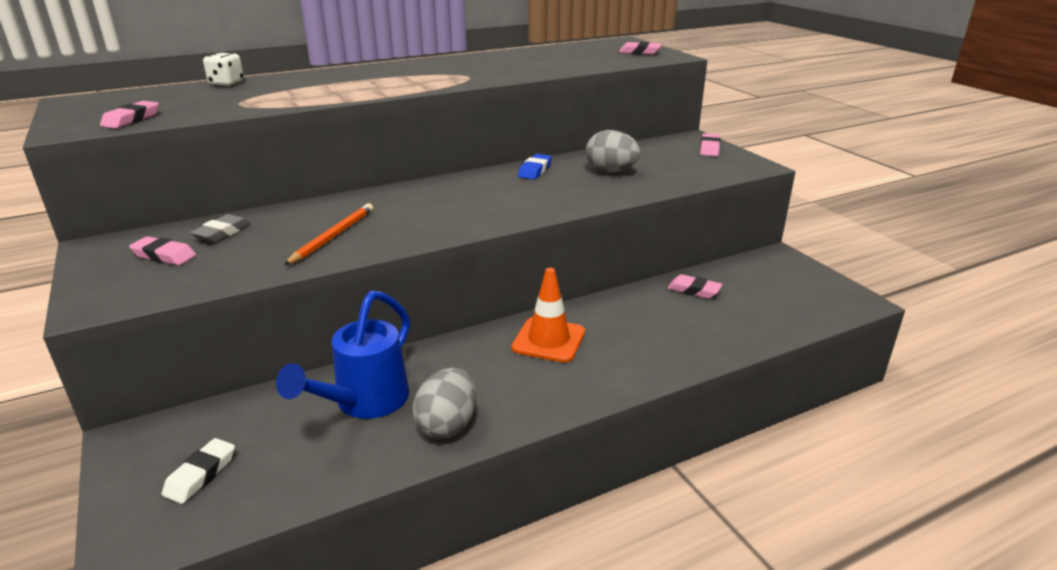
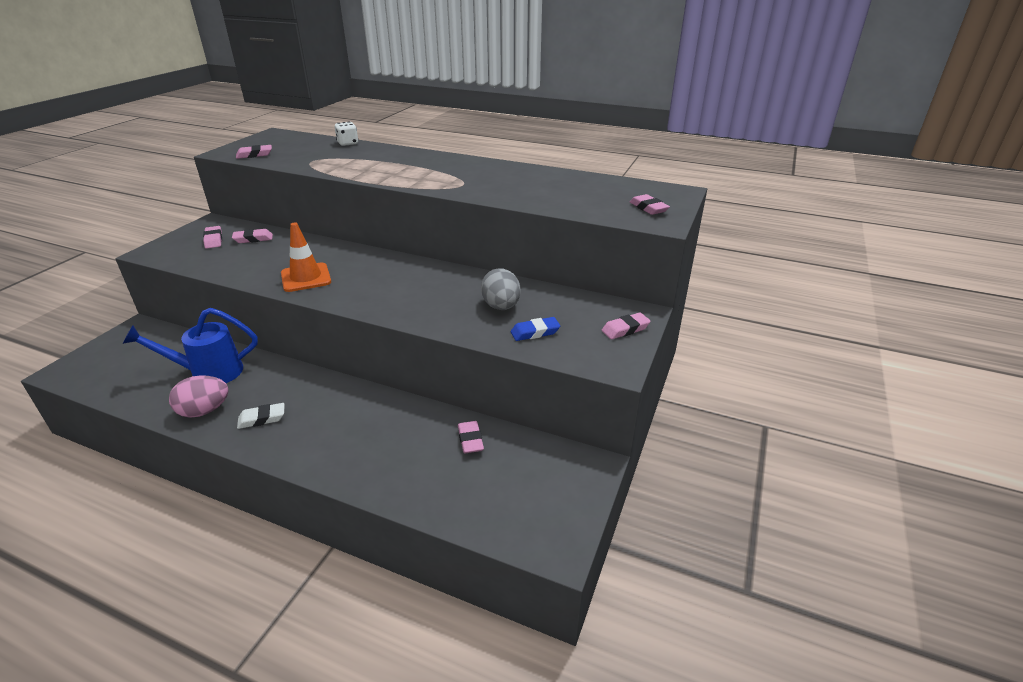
camera: 50 degrees right, 5 degrees up
white eraser [162,438,235,504] -> white eraser moved to [237,403,284,429]
grey eraser [190,214,251,243] -> pink eraser [232,229,273,243]
orange pencil [284,203,373,265] -> none
grey egg [413,368,476,438] -> pink egg [169,375,229,418]
orange traffic cone [512,268,585,363] -> orange traffic cone moved to [281,223,331,292]
blue eraser [518,154,552,180] -> blue eraser moved to [511,317,560,341]

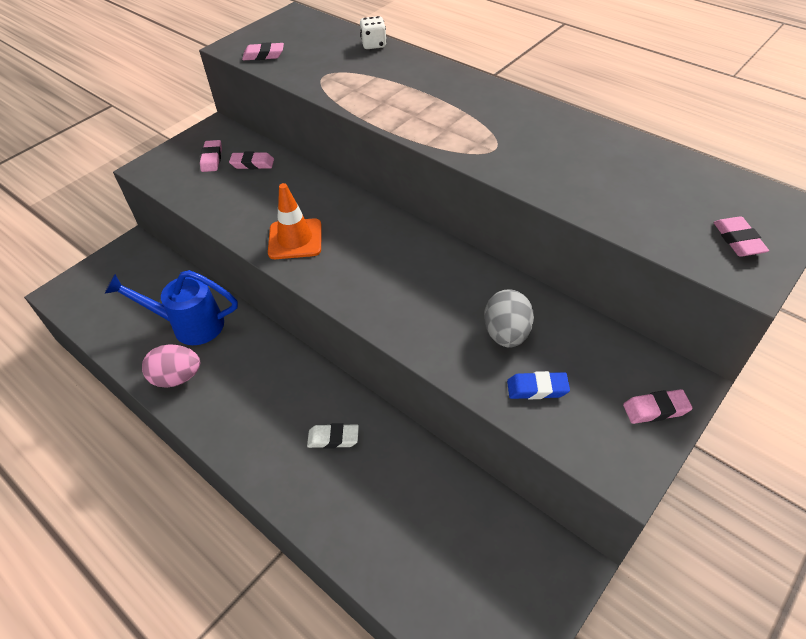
camera: 20 degrees right, 15 degrees up
white eraser [237,403,284,429] -> white eraser moved to [307,423,359,448]
pink eraser [458,421,484,453] -> none

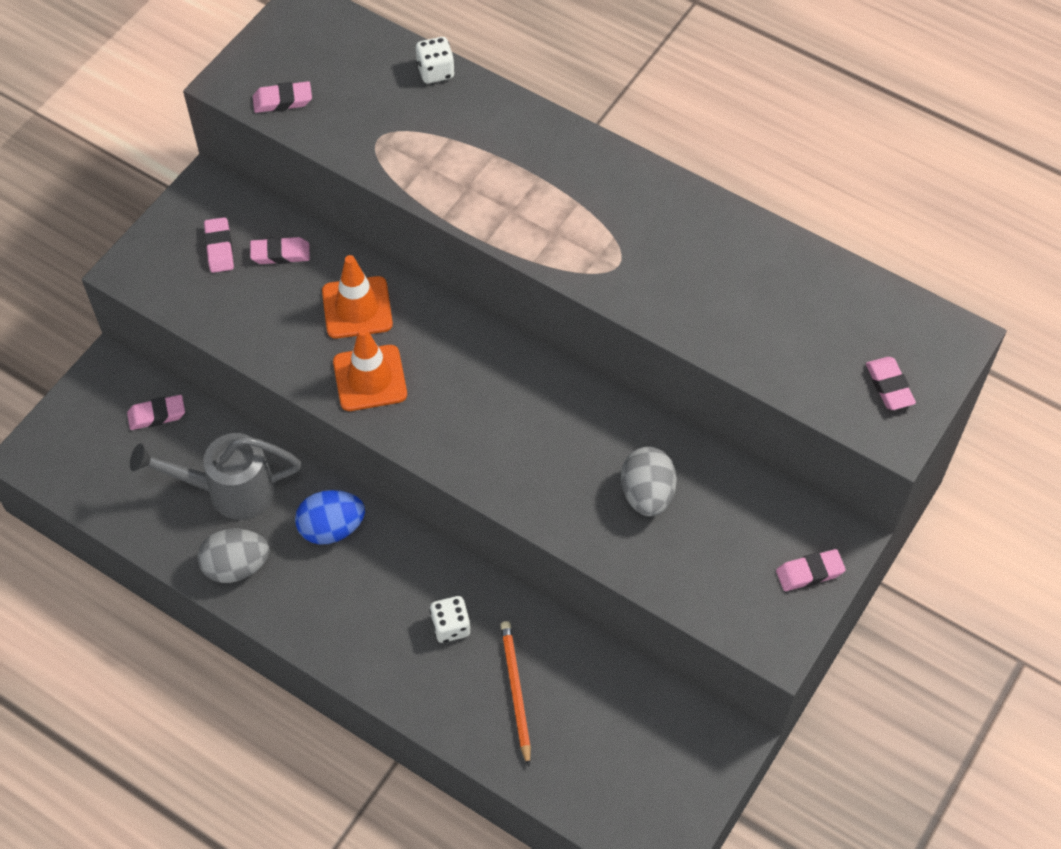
camera: 10 degrees left, 10 degrees up
blue watering can [105,270,238,345] -> grey watering can [130,433,301,520]
pink egg [142,344,200,387] -> grey egg [198,528,269,583]
white eraser [307,423,359,448] -> white dice [430,596,470,643]
blue eraser [507,371,570,399] -> none
none -> pink eraser [127,395,185,430]
none -> blue egg [295,490,365,545]
none -> orange traffic cone [322,255,393,338]
none -> orange pencil [501,621,531,767]

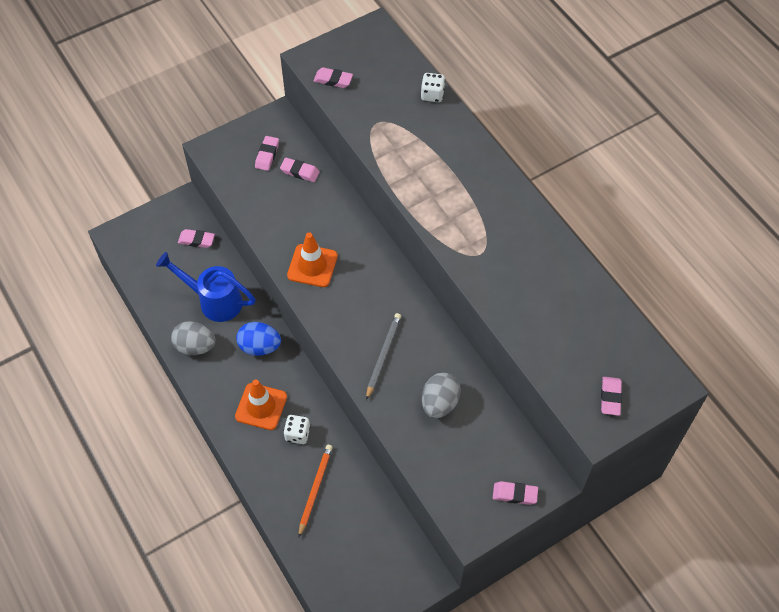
camera: 25 degrees right, 0 degrees up
grey watering can [130,433,301,520] -> blue watering can [156,252,256,322]
orange traffic cone [322,255,393,338] -> orange traffic cone moved to [235,379,287,430]
none -> grey pencil [366,313,401,400]

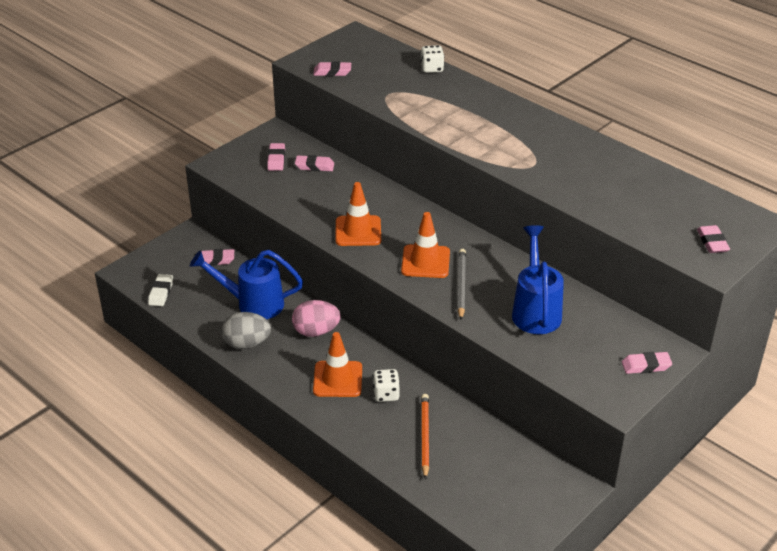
camera: 15 degrees left, 20 degrees down
blue egg [236,322,281,356] -> pink egg [292,300,341,337]
grey egg [422,373,461,418] -> blue watering can [512,225,564,334]
none -> white eraser [148,274,173,306]
none -> orange traffic cone [401,212,450,278]

